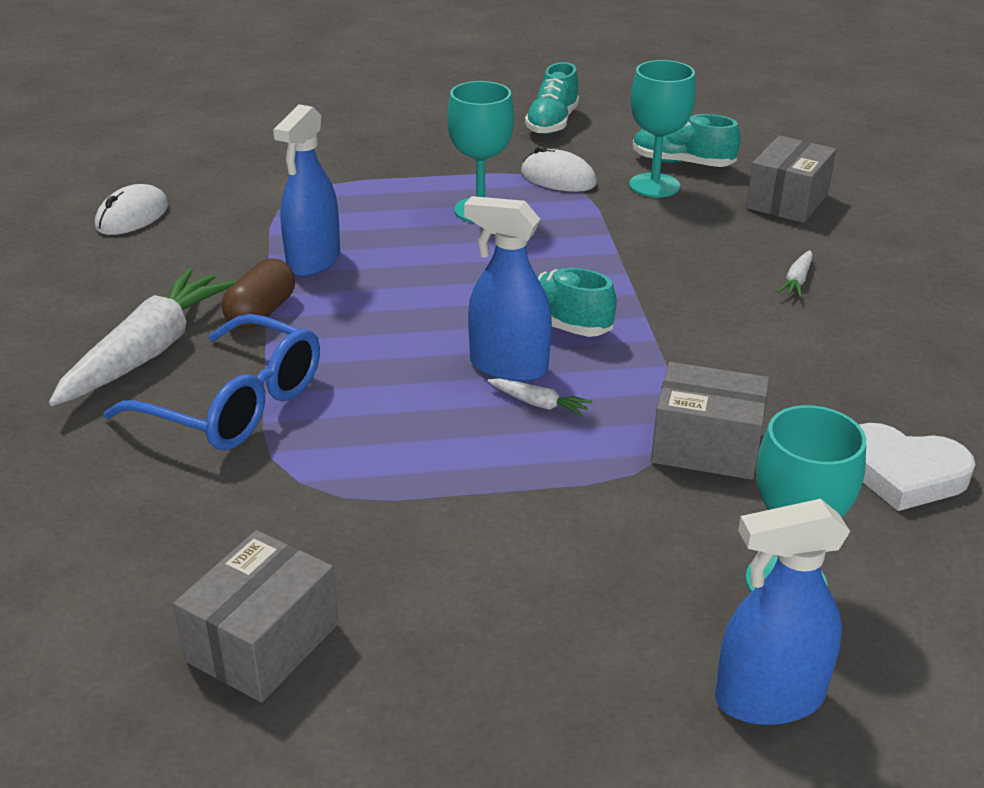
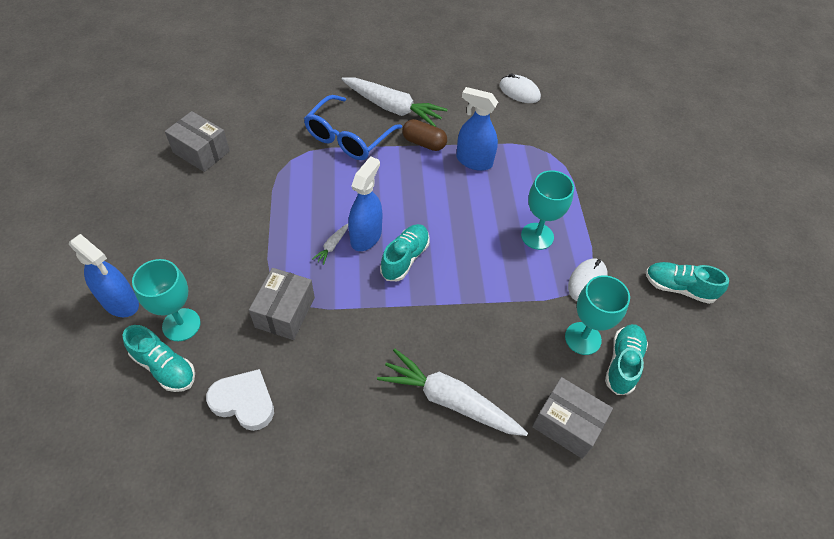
camera: 90 degrees right, 20 degrees up
blue spray bottle [715,499,850,725] -> blue spray bottle turned 135 degrees clockwise [69,234,139,317]
white carrot [777,250,813,297] -> white carrot [377,349,528,436], size x2.44
white heart [859,423,975,511] -> white heart turned 90 degrees clockwise [206,369,274,431]
none -> turquoise shoe [122,325,195,392]

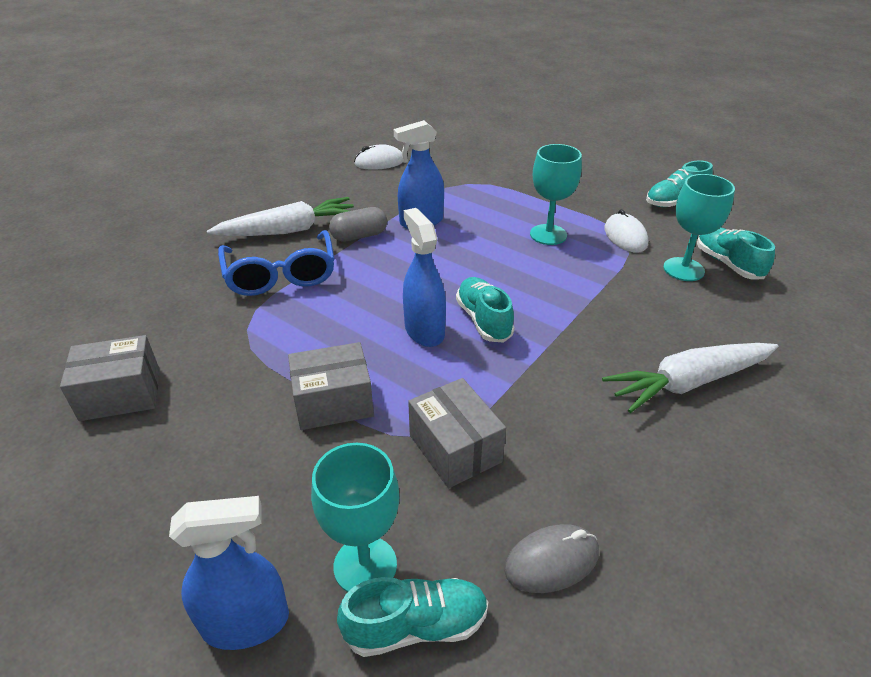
camera: 45 degrees left, 15 degrees down
white heart [206,369,274,431] -> grey mouse [504,524,599,593]
white carrot [312,224,348,265] -> none
brown capsule [402,119,447,151] -> grey capsule [329,207,387,242]
grey box [532,377,613,459] -> grey box moved to [288,342,374,430]

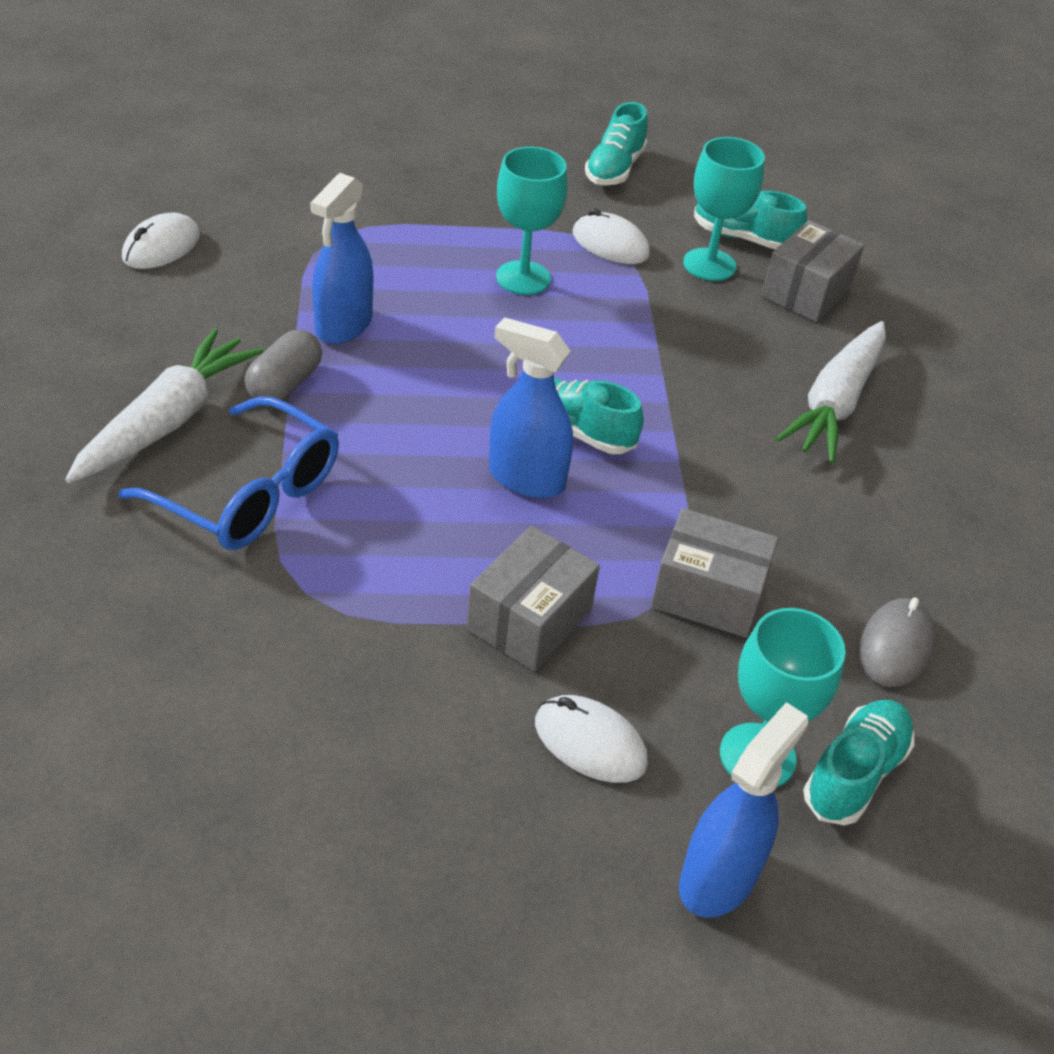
camera: 45 degrees left, 5 degrees up
grey box [60,335,160,421] -> grey box moved to [761,220,865,322]
none -> white mouse [535,695,648,783]

